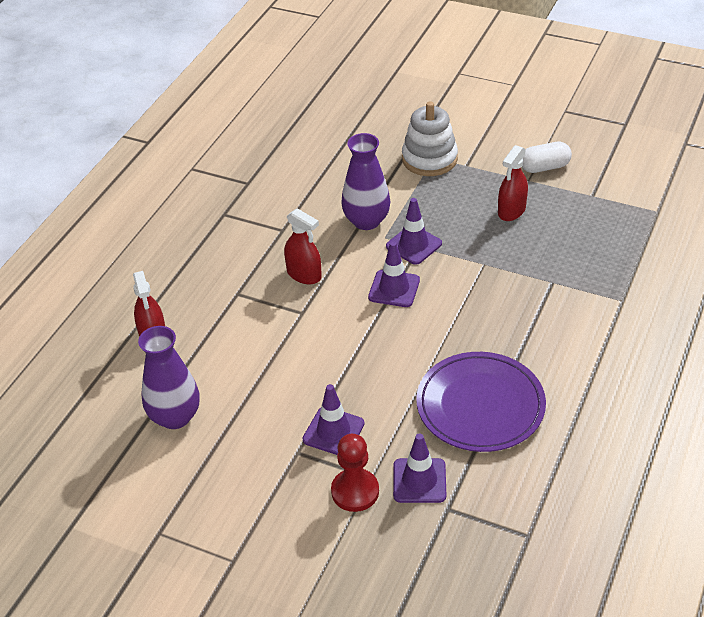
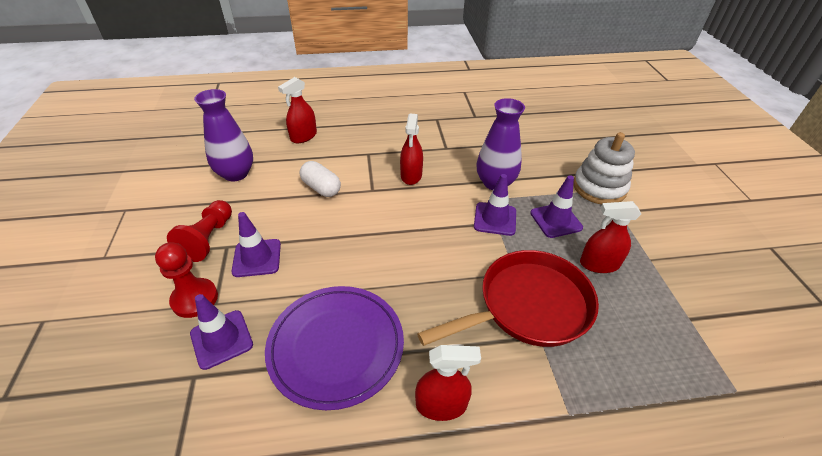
camera: 55 degrees right, 0 degrees up
purple traffic cone [368,241,420,307] -> purple traffic cone moved to [530,175,583,238]
white capsule [522,142,572,173] -> white capsule moved to [300,161,341,197]
none -> red pawn [167,200,232,262]
none -> red spray bottle [415,345,481,421]
none -> red pan [417,250,599,347]

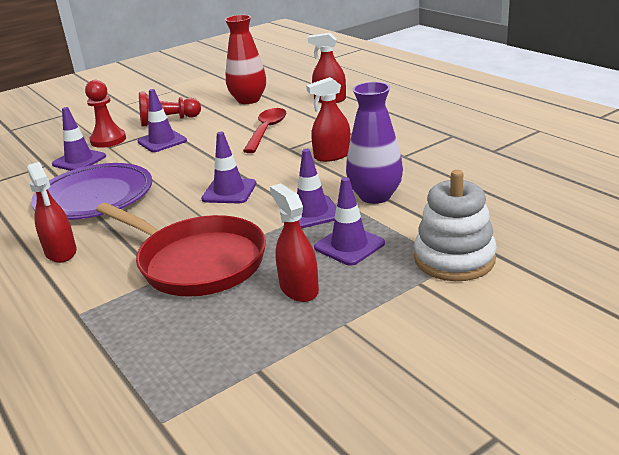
camera: 65 degrees right, 15 degrees down
purple vase [194,89,253,181] -> red vase [225,15,266,104]
white capsule [300,161,341,197] -> red spoon [243,108,287,153]
none -> purple traffic cone [201,132,256,204]

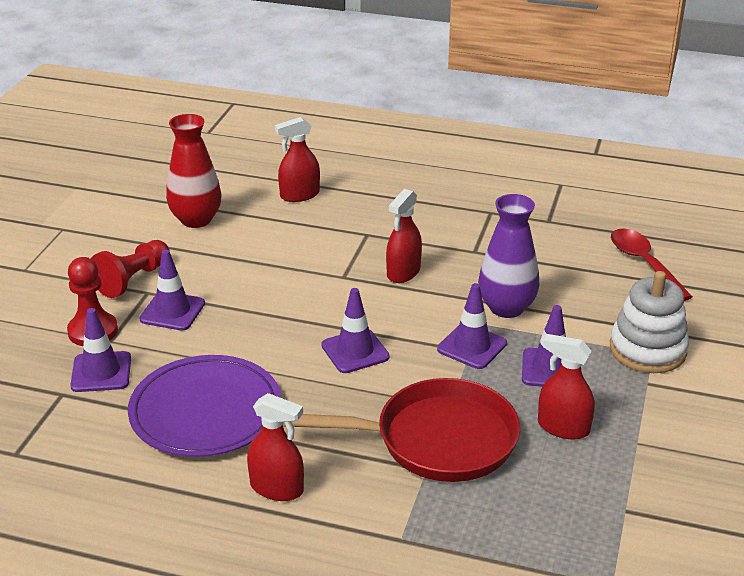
camera: 40 degrees left, 5 degrees up
red spoon [243,108,287,153] -> red spoon moved to [611,229,692,301]

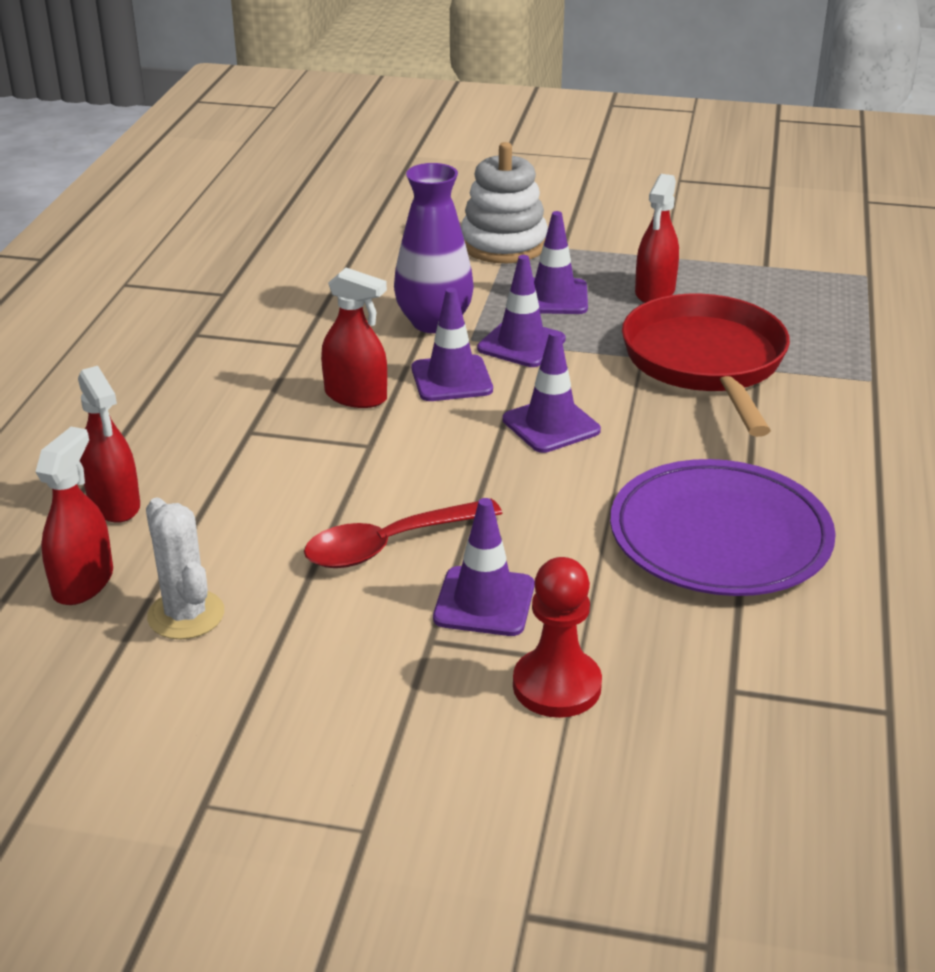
camera: 95 degrees left, 0 degrees up
purple traffic cone [70,308,131,392] -> purple traffic cone moved to [412,287,493,401]
red pawn [91,240,170,298] -> none
red vase [166,114,222,228] -> white cactus [146,498,224,639]
red spray bottle [247,393,304,501] -> red spray bottle moved to [36,427,113,605]
red spoon [611,229,692,301] -> red spoon moved to [304,499,502,568]

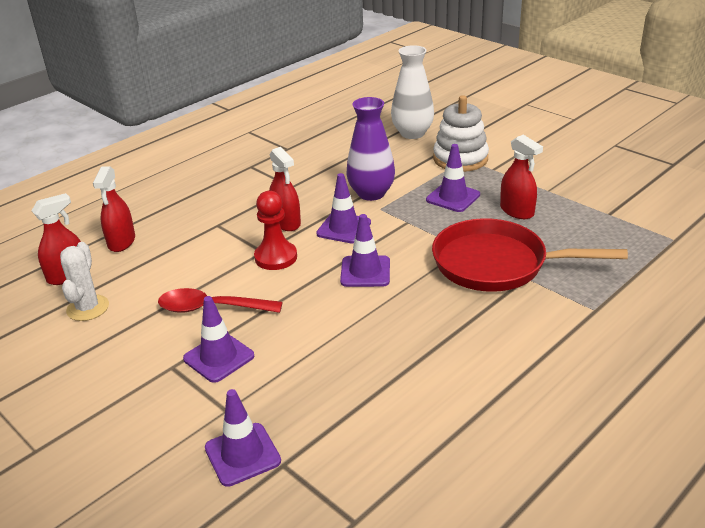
camera: 35 degrees right, 0 degrees up
purple traffic cone [477,255,566,367] -> purple traffic cone moved to [205,389,281,487]
red pawn [513,557,602,718] -> red pawn moved to [254,191,297,270]
purple plate [610,459,836,596] -> none
red pan [622,293,790,437] -> red pan turned 105 degrees counterclockwise [432,218,628,292]
red spray bottle [635,174,679,303] -> red spray bottle turned 90 degrees counterclockwise [500,135,543,219]
none -> white vase [391,45,434,139]

